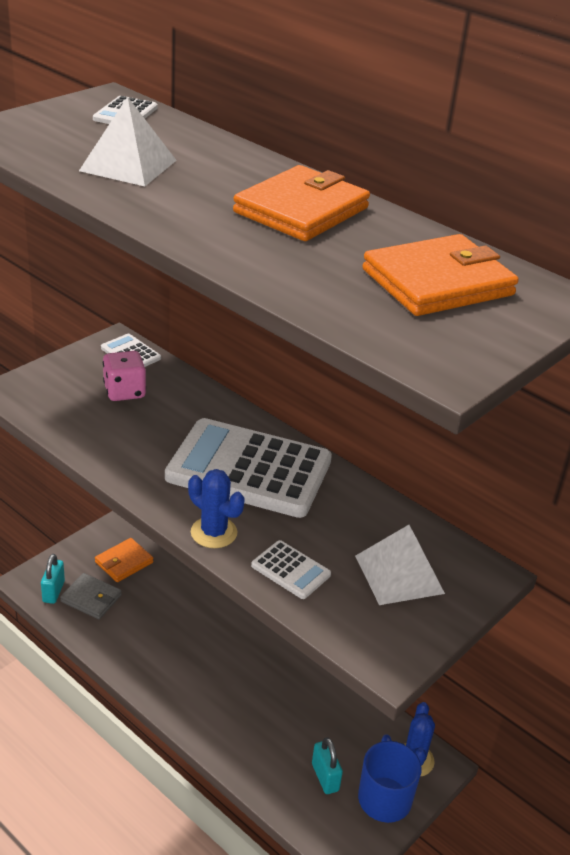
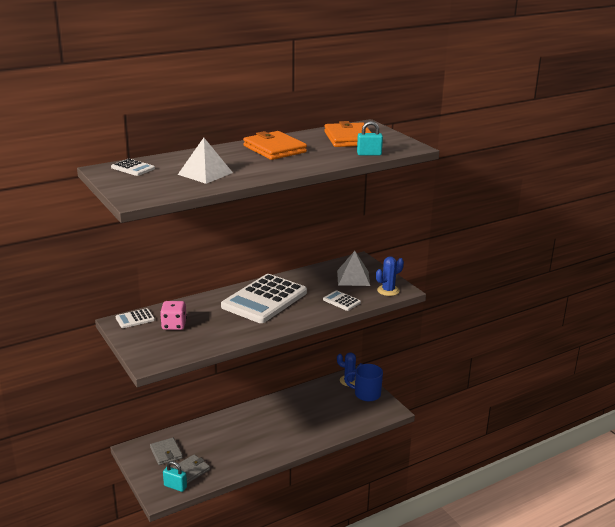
camera: 70 degrees left, 10 degrees down
orange wallet [95,538,153,582] -> grey wallet [150,438,183,465]
blue cactus [188,469,245,548] -> blue cactus moved to [376,256,404,296]
white calculator [251,540,331,599] -> white calculator turned 105 degrees counterclockwise [323,290,361,311]
turquoise padlock [312,737,343,794] -> turquoise padlock moved to [357,121,383,156]

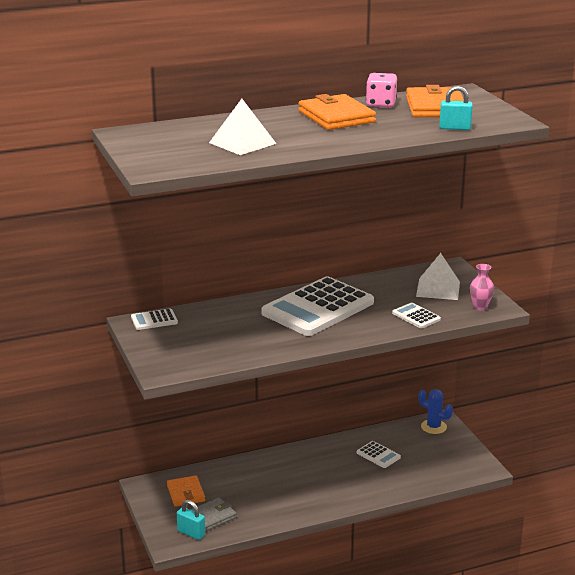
camera: 10 degrees right, 0 degrees up
white calculator [111,159,155,176] -> white calculator moved to [357,441,401,468]
grey wallet [150,438,183,465] -> orange wallet [167,476,205,507]
pink dice [160,301,187,330] -> pink dice moved to [366,73,397,107]
blue mug [344,364,383,401] -> none
blue cactus [376,256,404,296] -> pink vase [470,264,494,311]

